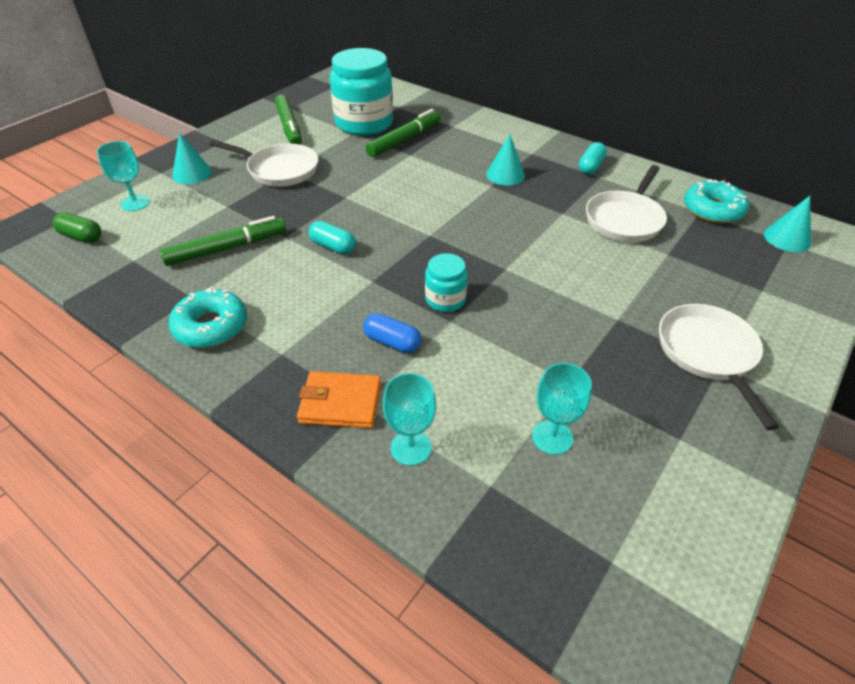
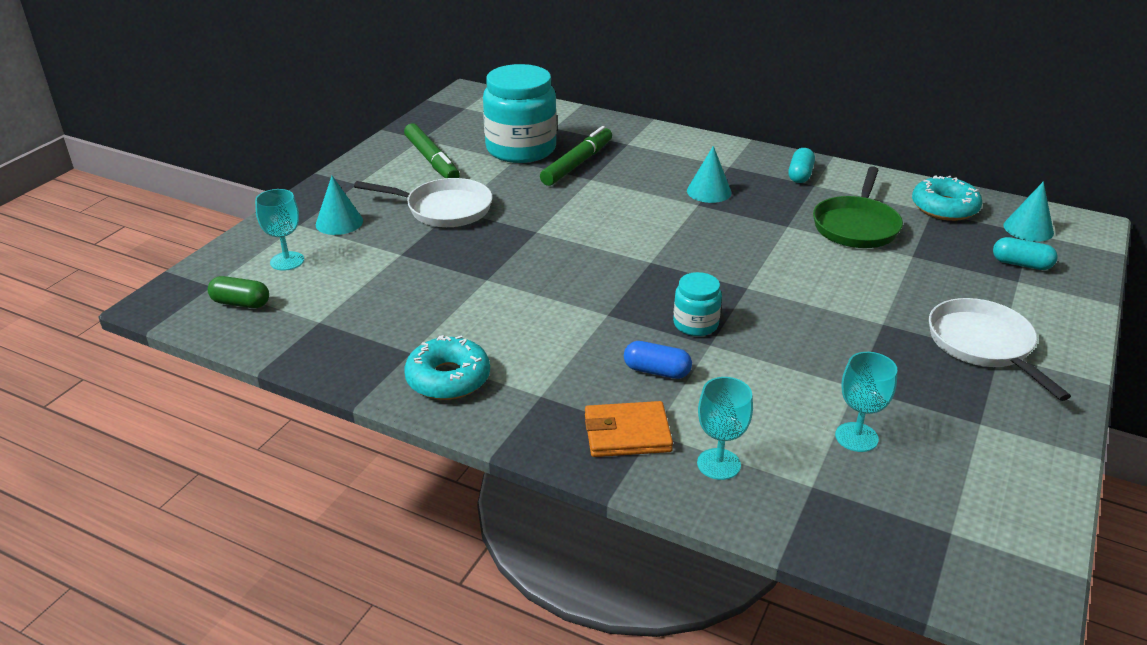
camera: 10 degrees left, 10 degrees down
green marker [160,216,286,266] -> none
turquoise capsule [309,221,356,254] -> turquoise capsule moved to [993,237,1058,270]
white pan [586,165,667,242] -> green pan [813,166,903,248]

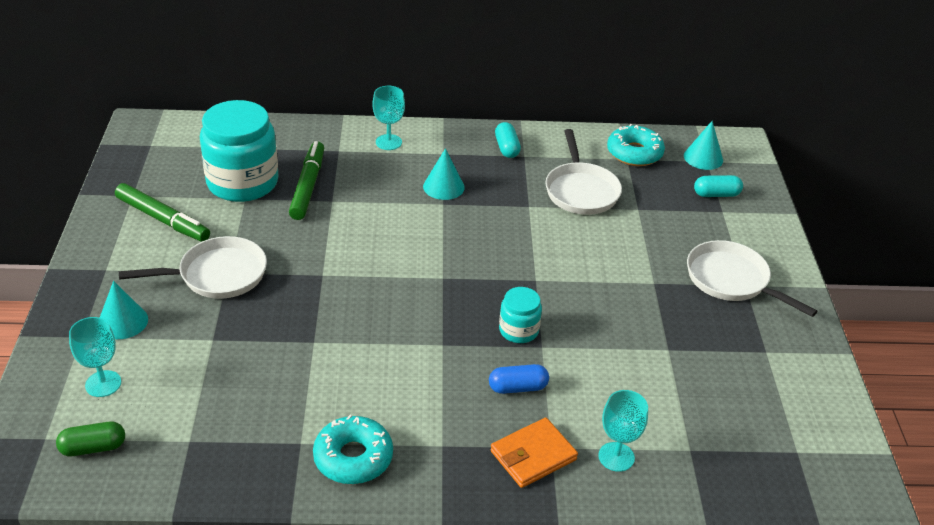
camera: 30 degrees left, 5 degrees up
green pan [813,166,903,248] -> white pan [545,129,622,215]
turquoise goblet [835,352,897,452] -> turquoise goblet moved to [373,86,405,150]

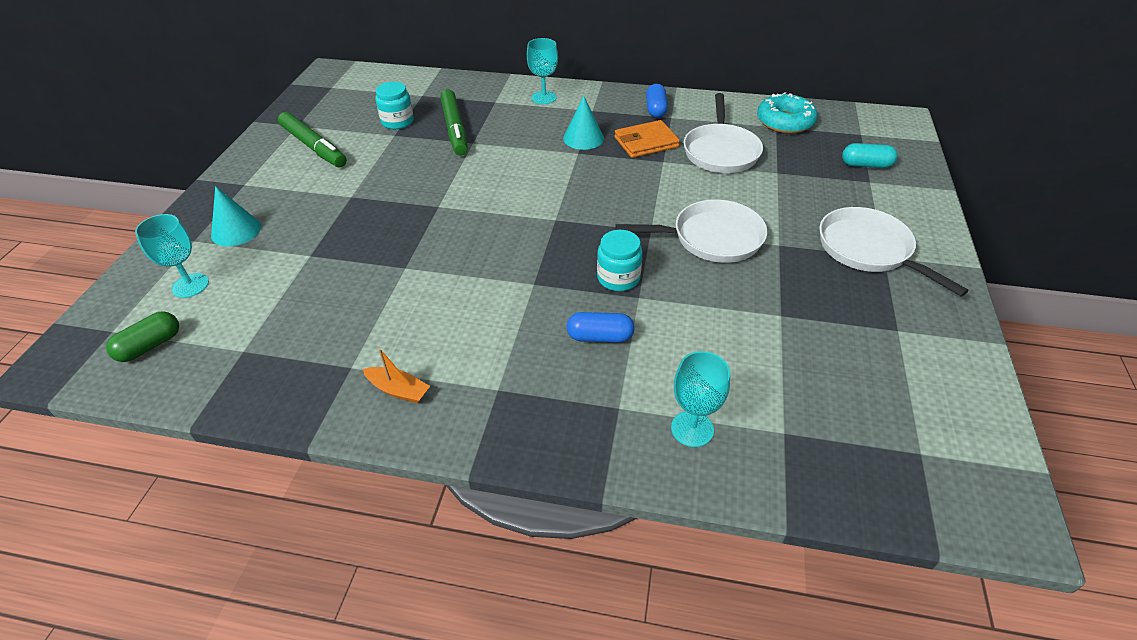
camera: 15 degrees right, 5 degrees up
green capsule [56,422,125,456] -> green capsule turned 45 degrees counterclockwise [106,311,179,362]
white pan [119,236,267,299] -> white pan moved to [616,200,767,263]
turquoise jar [200,100,279,202] -> turquoise jar [375,82,414,129], size x0.49
green marker [289,141,324,220] -> green marker turned 150 degrees clockwise [440,89,468,156]
turquoise donut [313,415,393,484] -> orange boat [363,348,430,403]
orange wallet [490,417,578,488] -> orange wallet moved to [615,120,680,158]
turquoise capsule [495,122,521,158] -> blue capsule [646,84,668,118]
turquoise cone [684,121,723,170] -> none

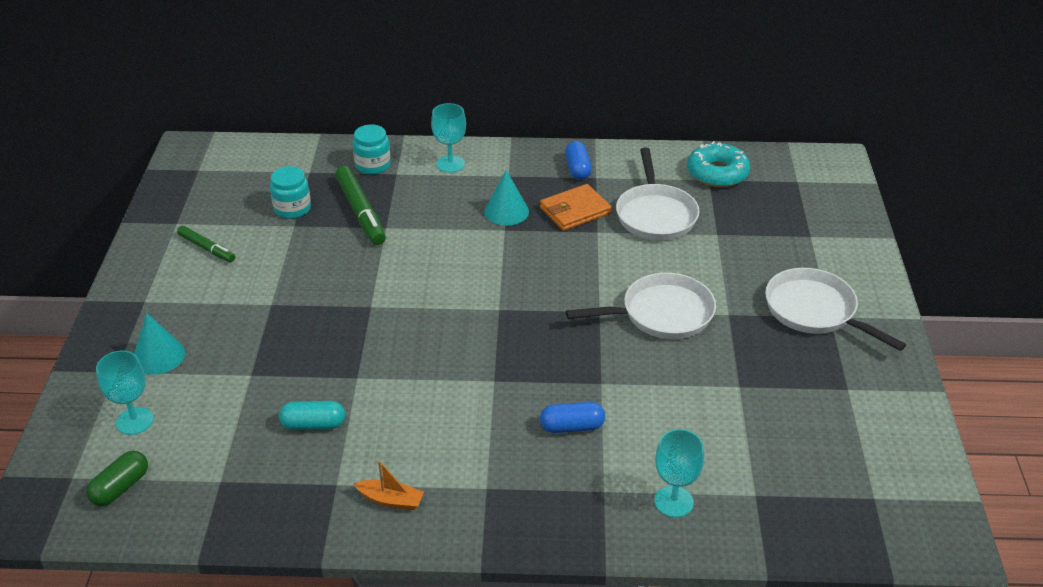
camera: 10 degrees left, 5 degrees down
green marker [278,112,347,168] -> green marker [177,226,235,262], size x0.60
turquoise jar [597,230,643,291] -> turquoise jar moved to [353,124,391,175]
turquoise capsule [842,143,898,168] -> turquoise capsule moved to [279,401,345,430]

